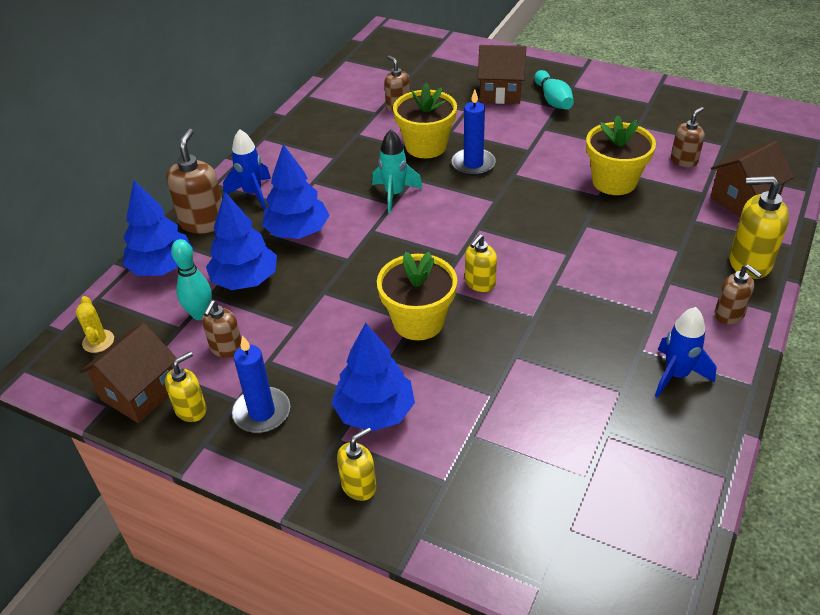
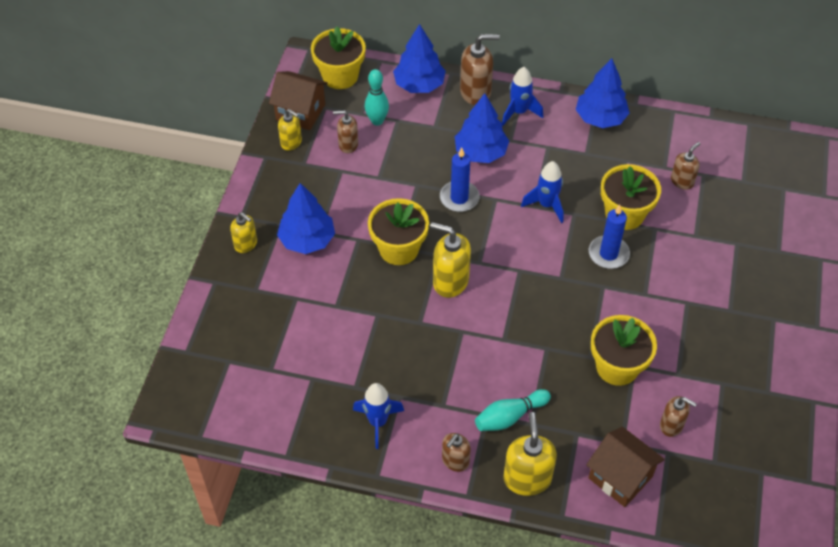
camera: 75 degrees right, 10 degrees up
yellow cactus [76,296,114,353] -> yellow flower pot [311,26,366,89]
blue tree [206,192,277,290] -> blue tree moved to [576,58,630,128]
blue candle [232,335,290,433] -> blue candle moved to [440,147,480,212]
turquoise rocket [372,129,423,213] -> blue rocket [521,161,564,223]
yellow soap dispenser [465,234,497,292] -> yellow soap dispenser [430,222,471,298], size x1.63
brown house [477,45,526,104] -> none
turquoise bowling pin [534,70,574,109] -> turquoise bowling pin moved to [475,389,551,431]

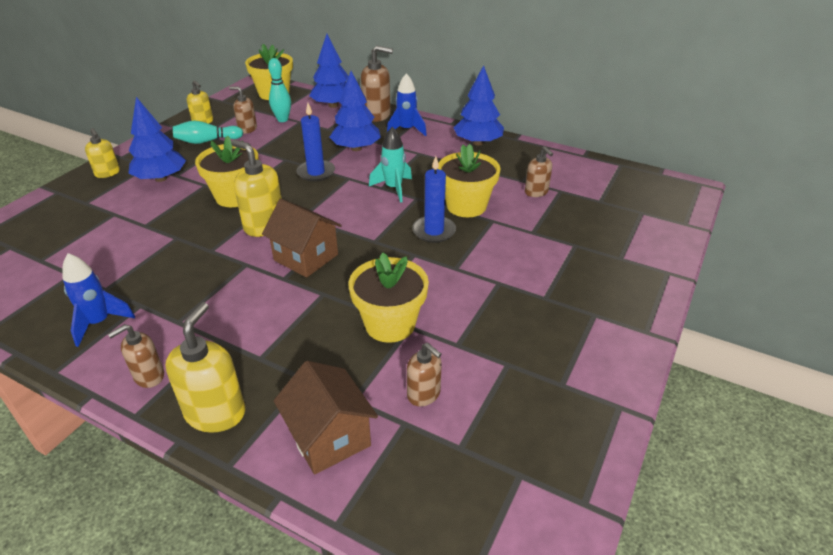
camera: 15 degrees right, 15 degrees down
brown house [269,71,328,130] -> brown house moved to [262,199,342,278]
turquoise bowling pin [475,389,551,431] -> turquoise bowling pin moved to [173,121,243,144]
blue rocket [521,161,564,223] -> turquoise rocket [369,127,412,203]
brown soap dispenser [671,142,700,190] -> brown soap dispenser turned 90 degrees clockwise [525,146,553,197]

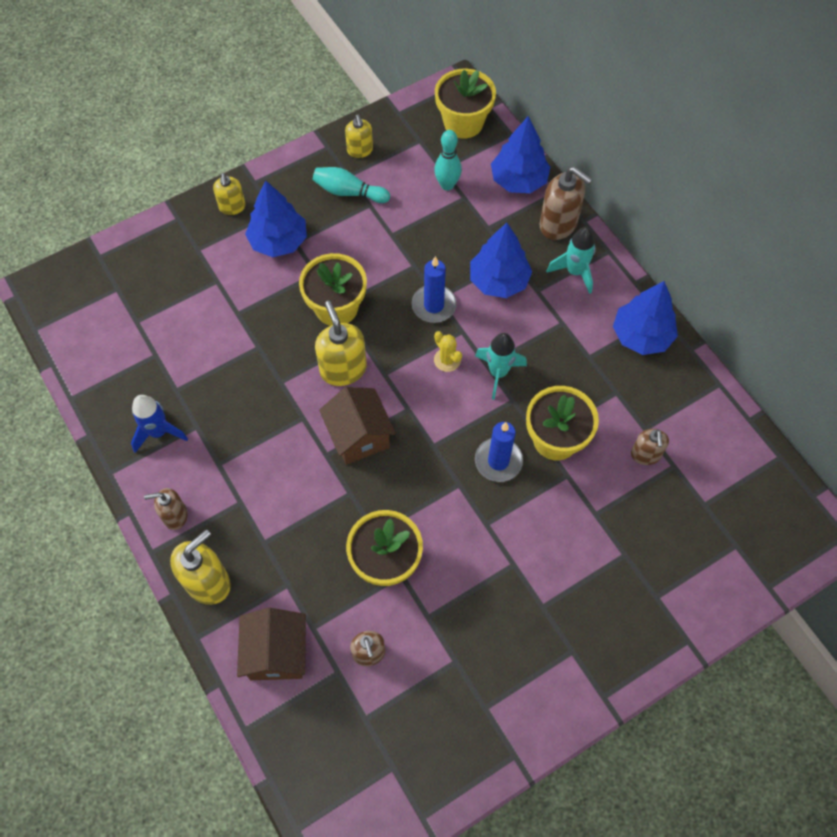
camera: 30 degrees right, 25 degrees up
brown soap dispenser [229,86,257,134] -> none
blue rocket [387,73,427,136] -> turquoise rocket [547,227,596,294]
none -> yellow cactus [434,331,462,372]

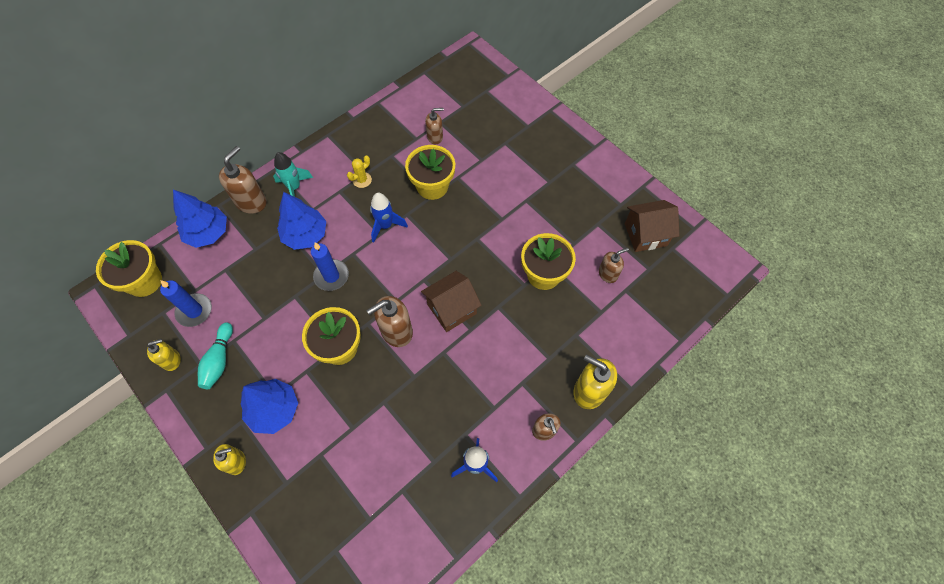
camera: 100 degrees left, 0 degrees up
brown house [237,608,306,680] -> brown house moved to [625,200,679,252]
yellow soap dispenser [315,301,367,386] -> brown soap dispenser [366,296,413,347]
turquoise bowling pin [434,130,462,191] -> none
yellow cactus [434,331,462,372] -> yellow cactus moved to [347,155,372,188]
turquoise rocket [475,333,527,400] -> blue rocket [370,193,408,243]
blue candle [475,422,523,482] -> blue candle moved to [160,280,212,327]
blue tree [613,281,678,355] -> none

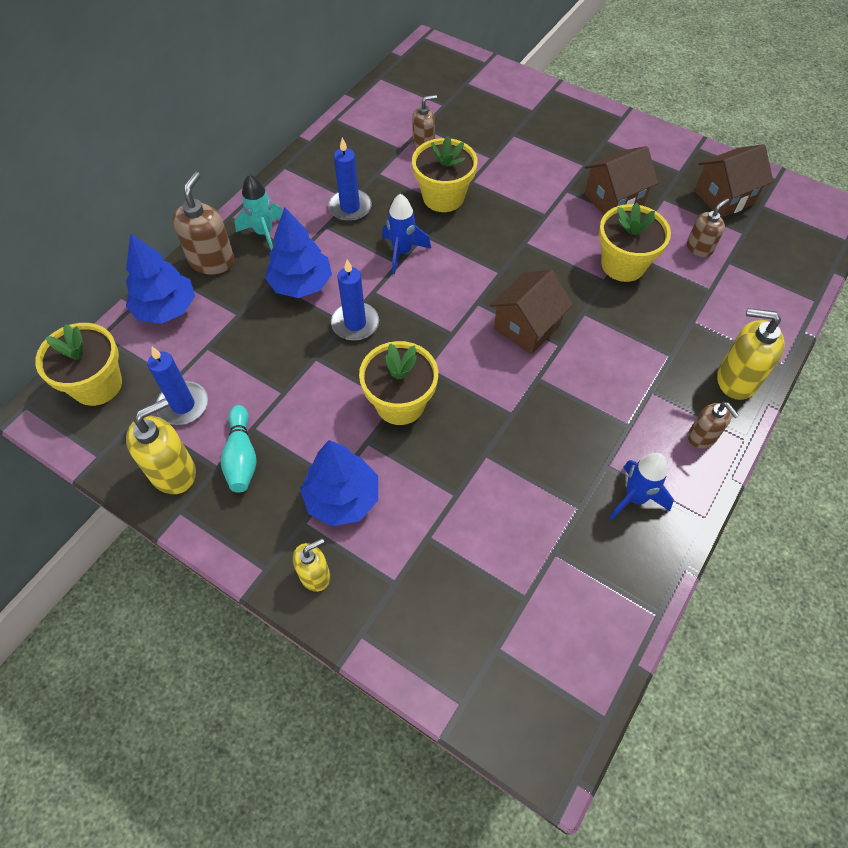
camera: 15 degrees left, 5 degrees down
yellow soap dispenser [147,339,181,371] -> yellow soap dispenser [126,398,196,494], size x1.63
yellow cactus [347,155,372,188] -> blue candle [328,138,372,222]
brown soap dispenser [366,296,413,347] -> none
none -> brown house [584,146,658,215]

